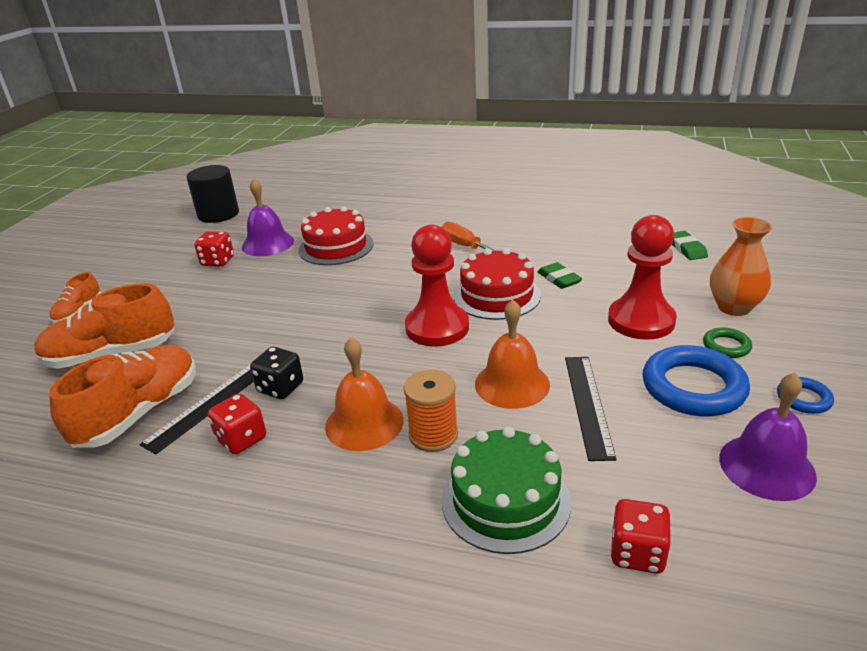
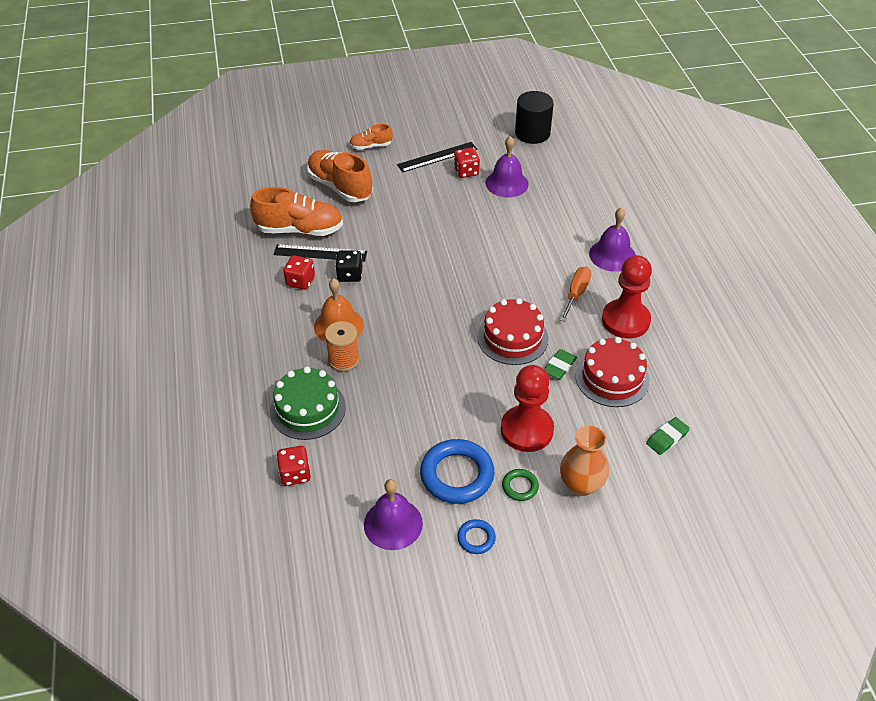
camera: 60 degrees right, 15 degrees up
red cake [298,206,374,265] -> red cake moved to [576,337,650,407]
red pawn [405,224,469,347] -> red pawn moved to [602,255,652,339]
orange bell [475,299,550,409] -> none
black ruler [565,357,617,461] -> black ruler moved to [397,142,478,173]
none -> purple bell [589,208,636,272]

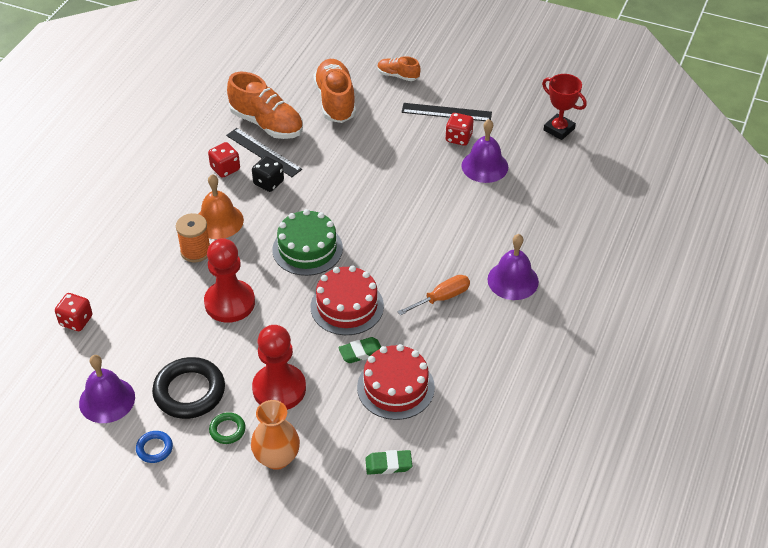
camera: 35 degrees right, 0 degrees up
green cake [270,367,346,440] -> green cake moved to [272,209,343,276]
blue ring [420,439,494,504] -> black ring [152,357,225,419]
black cylinder [515,91,554,144] -> red trophy [542,74,587,140]
red pawn [602,255,652,339] -> red pawn moved to [204,238,255,323]

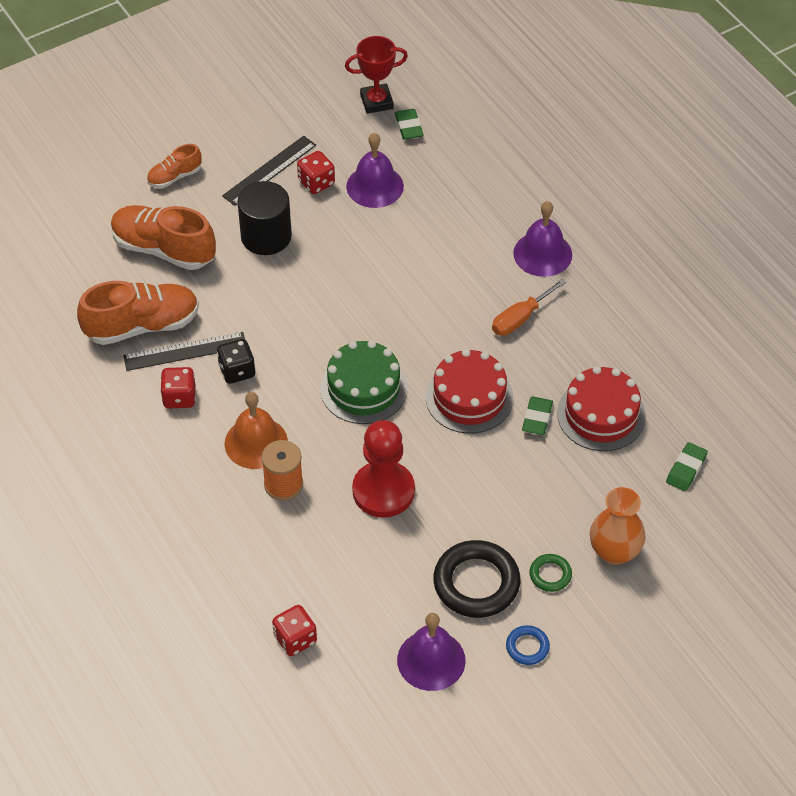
camera: 55 degrees left, 5 degrees up
red pawn [252,325,306,410] -> none
orange screwdriver [397,275,470,316] -> orange screwdriver turned 135 degrees counterclockwise [492,279,566,336]
none -> black cylinder [237,181,292,255]
none -> green eraser [395,109,424,140]

